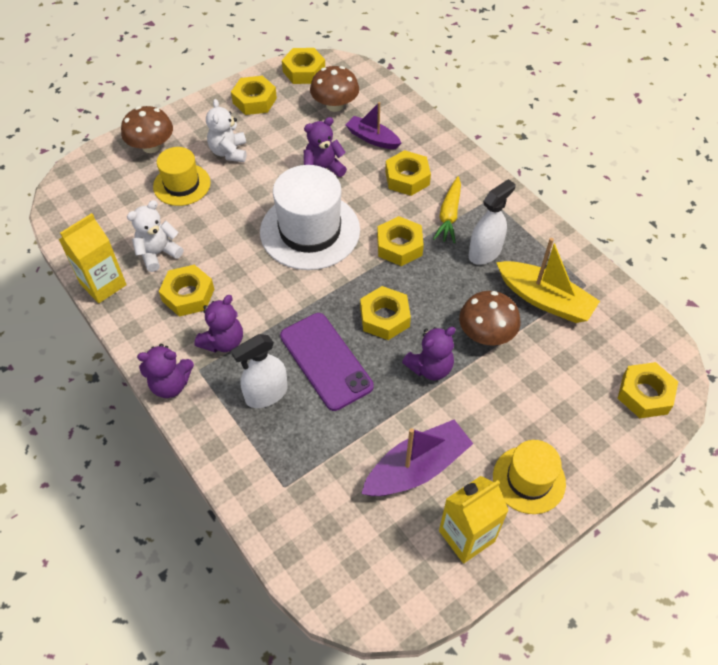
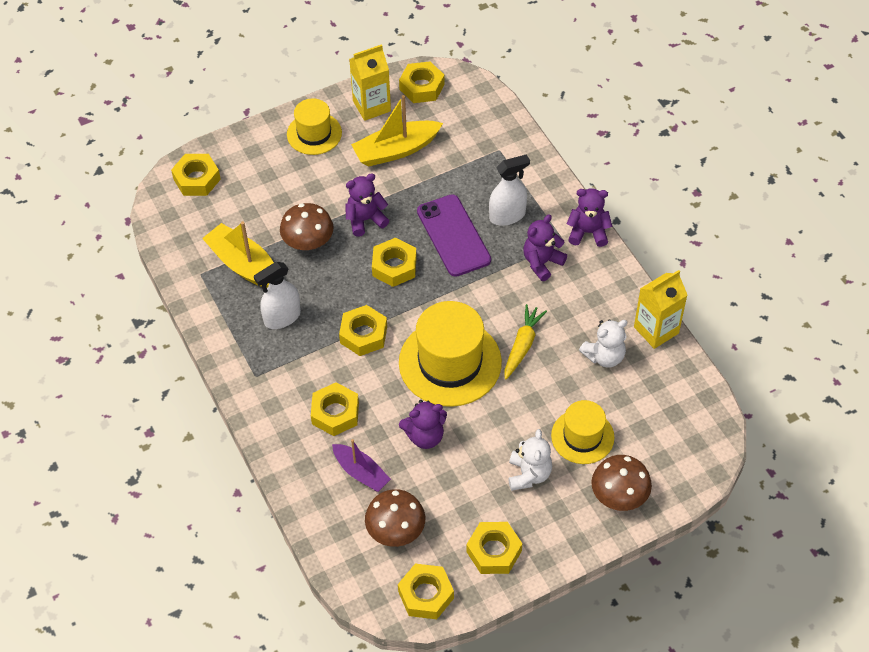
camera: 170 degrees left, 0 degrees up
yellow nut [159,265,214,317] -> yellow nut moved to [399,61,445,103]
white hat [260,165,360,270] -> yellow hat [399,301,502,407]
purple boat [361,420,473,496] -> yellow boat [351,95,443,167]
yellow carrot [433,176,461,243] -> yellow carrot moved to [505,304,547,380]

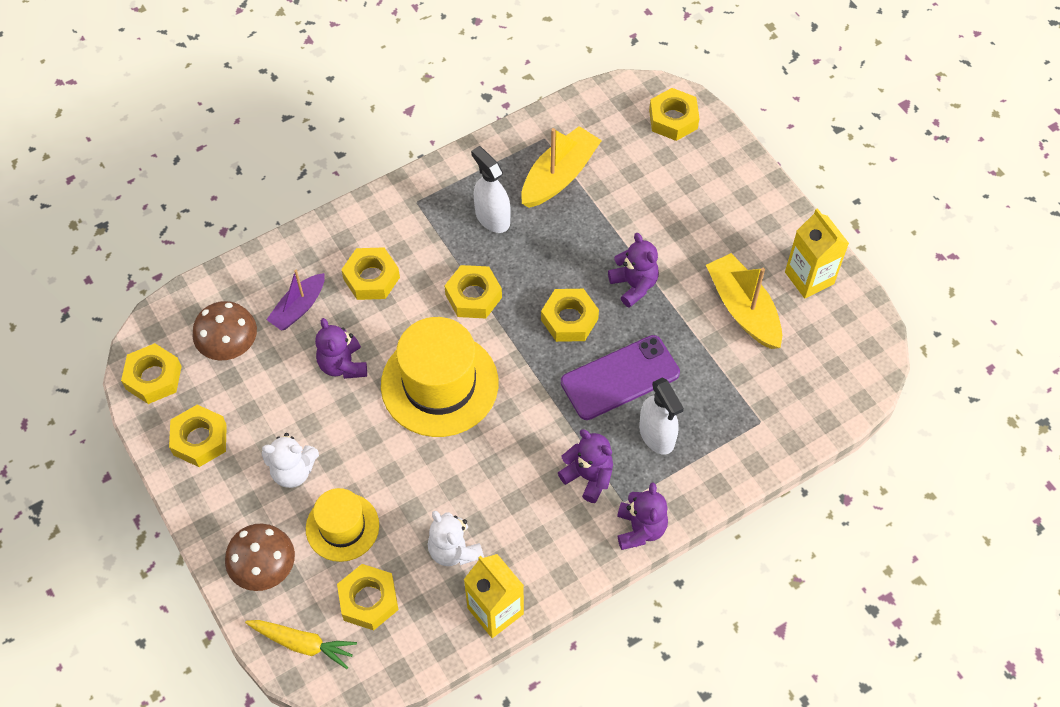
camera: 85 degrees right, 5 degrees up
brown mushroom [280,203,334,250] -> none
yellow hat [287,98,342,155] -> none
yellow nut [399,61,445,103] -> yellow nut moved to [337,564,399,630]
yellow carrot [505,304,547,380] -> yellow carrot moved to [245,620,357,669]

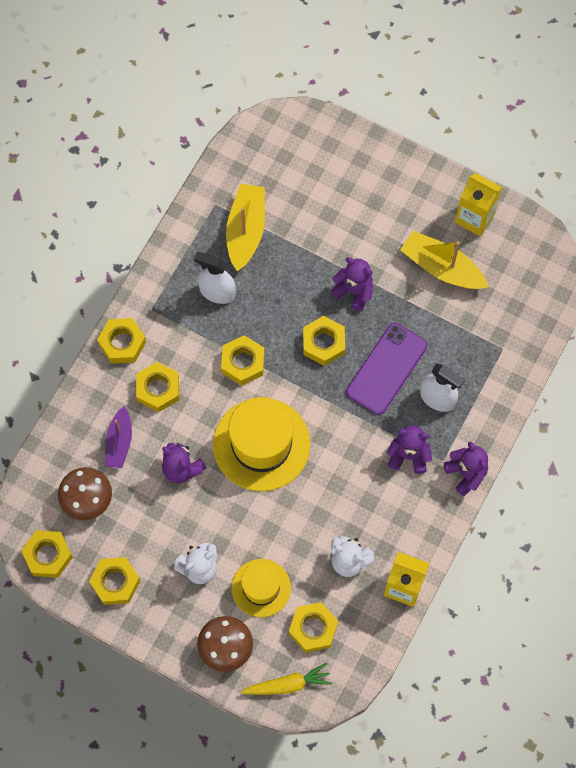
camera: 30 degrees left, 10 degrees up
yellow nut [649,88,699,141] -> yellow nut moved to [97,318,146,364]

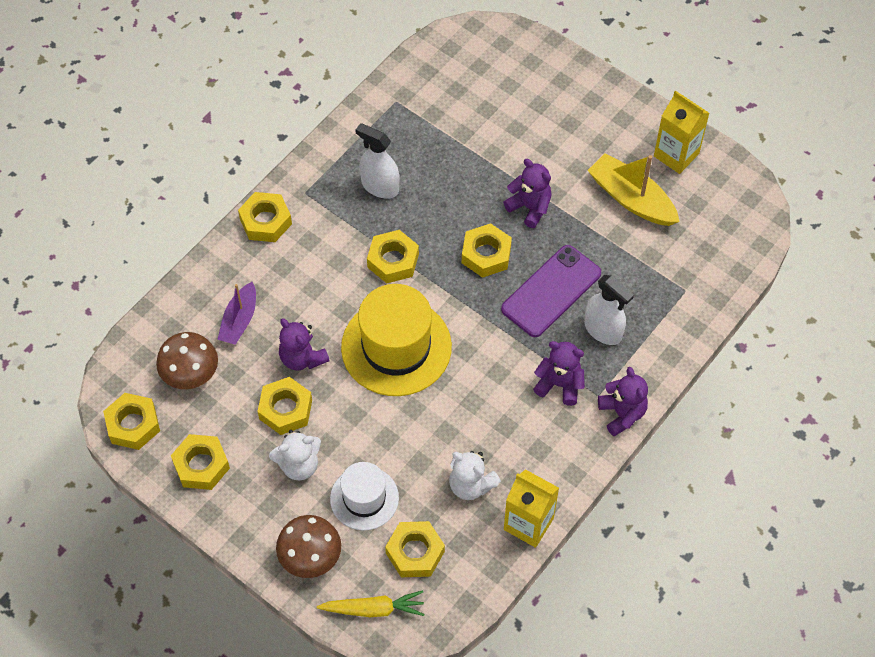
camera: 10 degrees right, 10 degrees down
yellow nut [136,362,179,412] -> yellow nut moved to [257,377,312,435]
yellow boat [226,184,265,271] -> none
yellow hat [232,559,291,617] -> white hat [330,462,399,530]

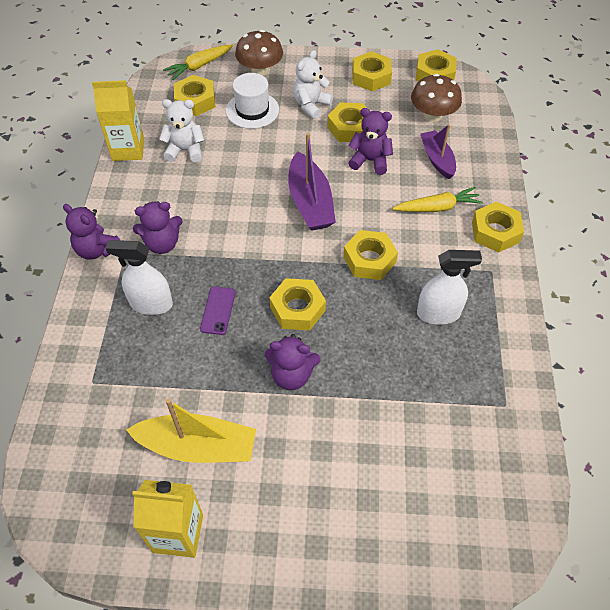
camera: 145 degrees right, 5 degrees down
yellow hat [341,284,452,396] -> purple boat [288,133,336,231]
purple phone [501,245,601,337] -> purple phone [200,286,236,335], size x0.51
none -> yellow carrot [392,187,483,212]

